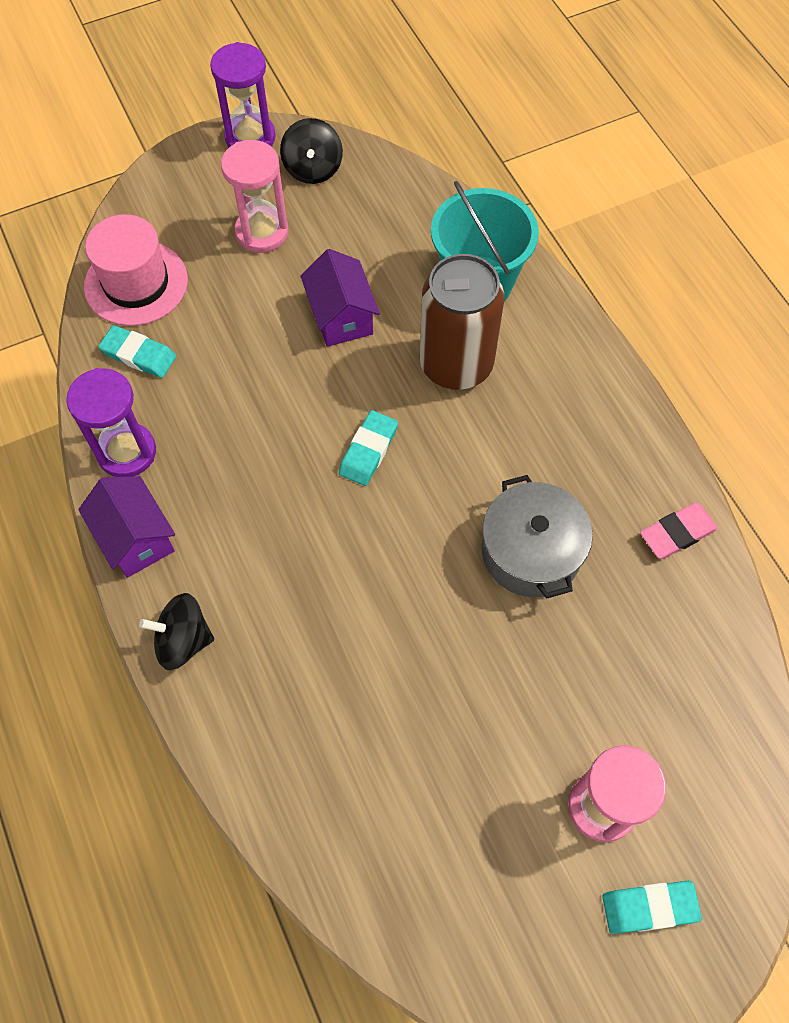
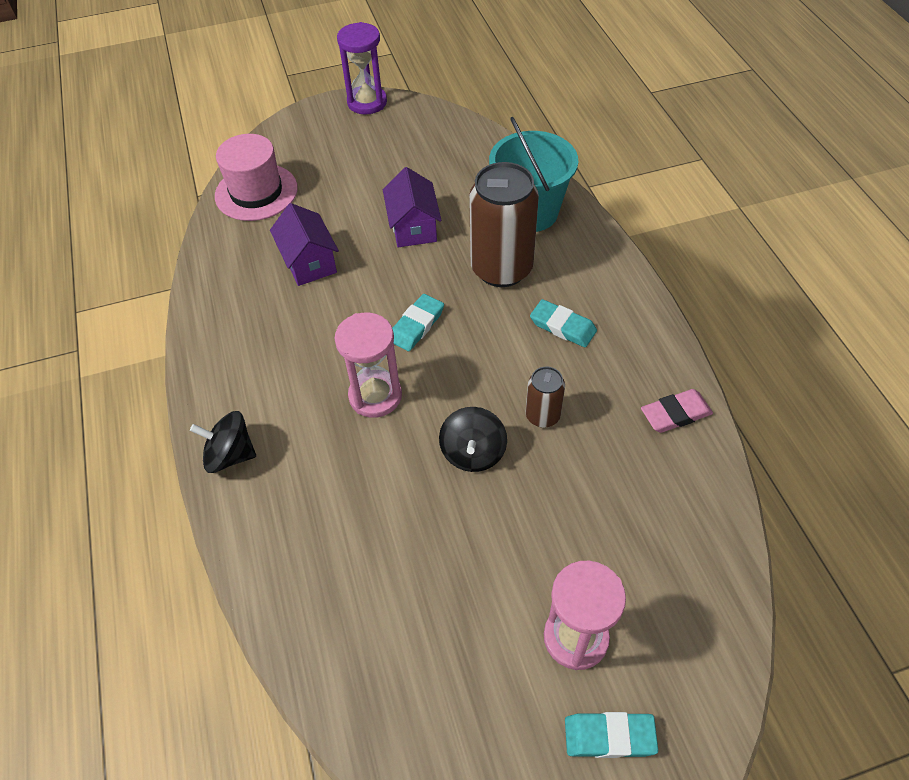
camera: 10 degrees right, 10 degrees down
purple hourglass [66,368,156,477] -> none
purple house [78,476,175,578] -> purple house moved to [270,203,339,286]
turquoise eraser [98,325,176,378] -> turquoise eraser moved to [530,299,597,348]
pink hourglass [221,140,288,253] -> pink hourglass moved to [335,313,402,418]
black spinning top [280,118,343,184] -> black spinning top moved to [439,407,507,472]
grey pot [482,475,593,599] -> brown can [526,367,565,428]

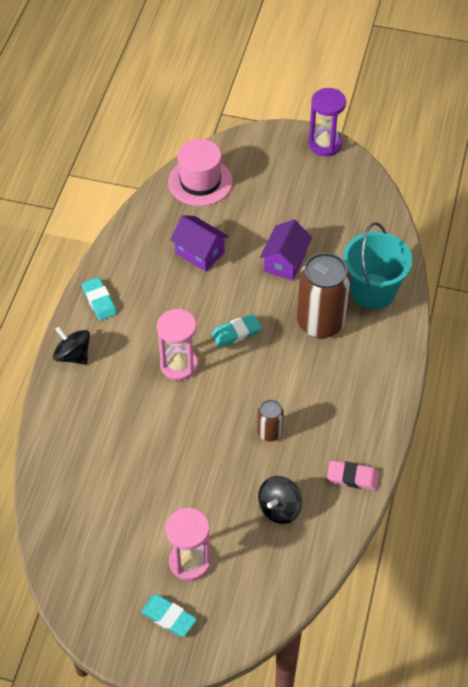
camera: 30 degrees right, 0 degrees up
purple house [270,203,339,286] -> purple house turned 60 degrees counterclockwise [170,215,229,272]
black spinning top [439,407,507,472] -> black spinning top moved to [258,476,303,524]
turquoise eraser [530,299,597,348] -> turquoise eraser moved to [82,277,117,321]

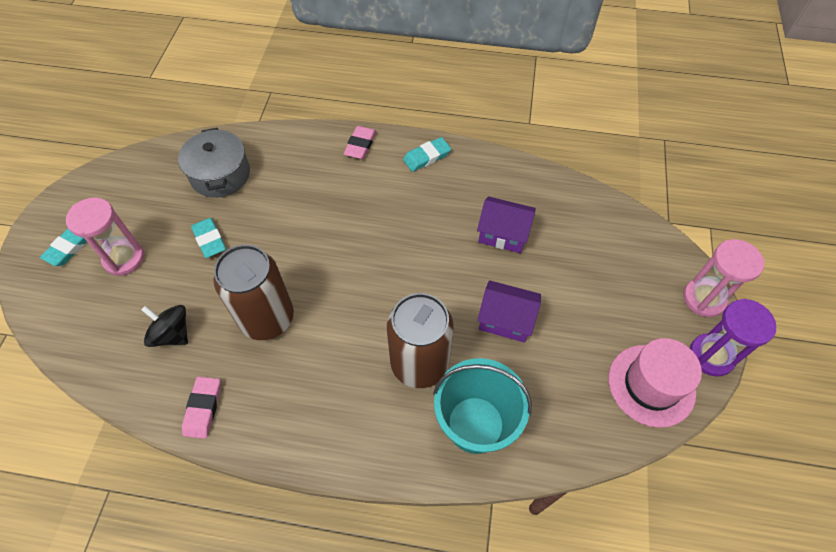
camera: 85 degrees right, 5 degrees up
black spinning top [53,326,90,365] -> pink eraser [343,126,377,159]
pink hourglass [157,309,198,380] -> pink hourglass moved to [683,239,765,317]
pink hat [168,139,233,206] -> pink hat moved to [608,338,702,428]
purple house [170,215,229,272] -> purple house turned 75 degrees clockwise [477,196,536,253]
turquoise eraser [212,314,262,348] -> turquoise eraser moved to [191,218,226,258]
brown can [257,400,284,442] -> brown can [214,245,294,340], size x2.03
none -> grey pot [178,128,250,198]

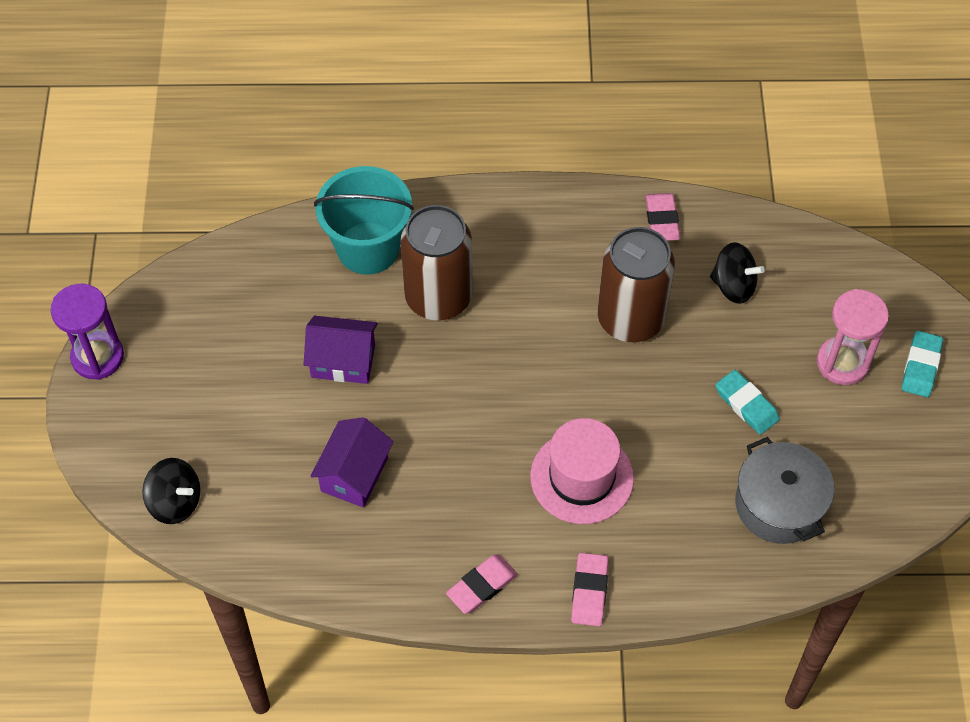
camera: 170 degrees right, 0 degrees up
turquoise eraser [403,137,451,172] -> pink eraser [446,554,518,614]
purple house [477,196,536,253] -> purple house turned 75 degrees counterclockwise [311,417,394,508]
pink hat [608,338,702,428] -> pink hat moved to [530,418,634,524]
pink hourglass [683,239,765,317] -> none
none -> black spinning top [142,458,200,524]

